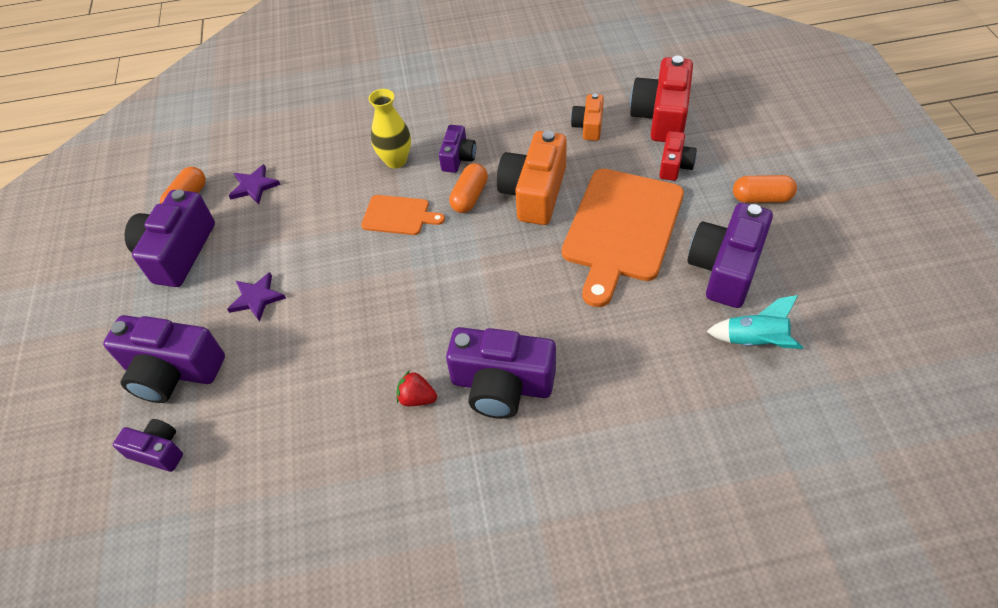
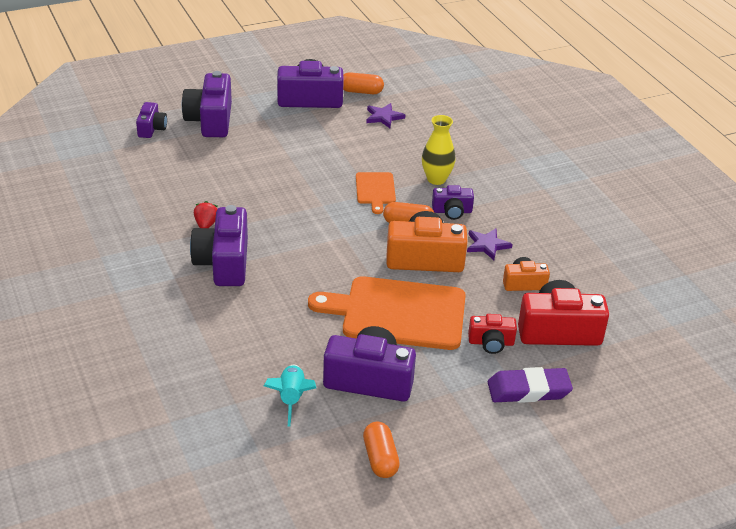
camera: 70 degrees right, 15 degrees down
purple star [227,272,286,322] -> purple star moved to [467,228,513,260]
orange capsule [733,175,797,203] -> orange capsule moved to [363,422,400,478]
none -> purple eraser [488,367,573,403]

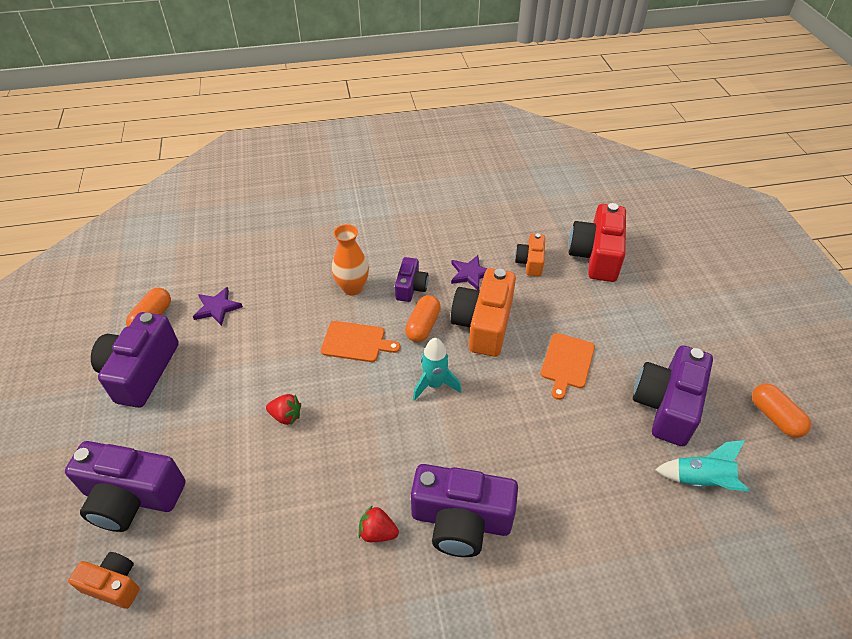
camera: 75 degrees left, 10 degrees up
purple camera [136,102,167,138] -> orange camera [68,552,140,609]
orange cutting board [308,276,466,350] -> orange cutting board [541,333,595,400], size x0.49
orange capsule [363,422,400,478] -> orange capsule turned 60 degrees clockwise [752,384,811,438]
yellow vase [422,115,456,185] -> orange vase [332,224,369,295]
red camera [468,314,517,354] -> none
purple eraser [488,367,573,403] -> none
none -> red strawberry [266,394,301,425]
none -> turquoise rocket [413,338,461,401]

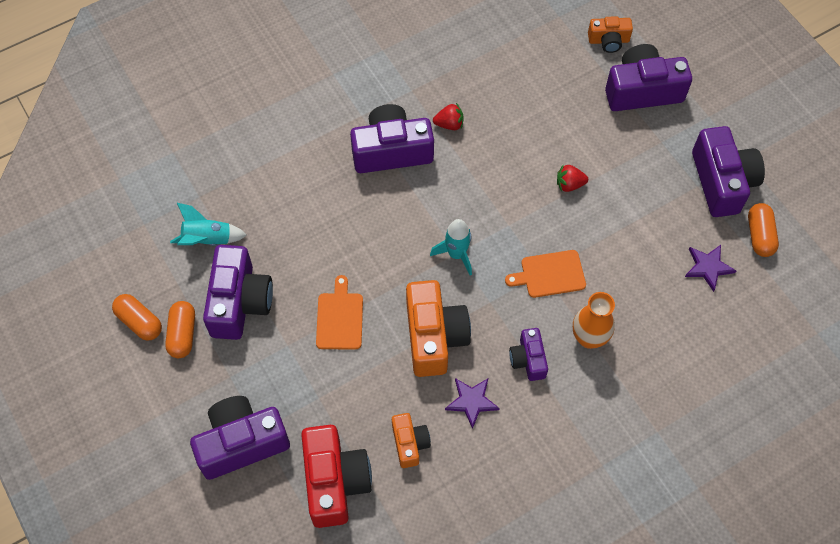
camera: 160 degrees right, 15 degrees up
orange capsule [405,295,441,342] -> orange capsule moved to [165,301,195,358]
none -> purple camera [190,396,290,480]

